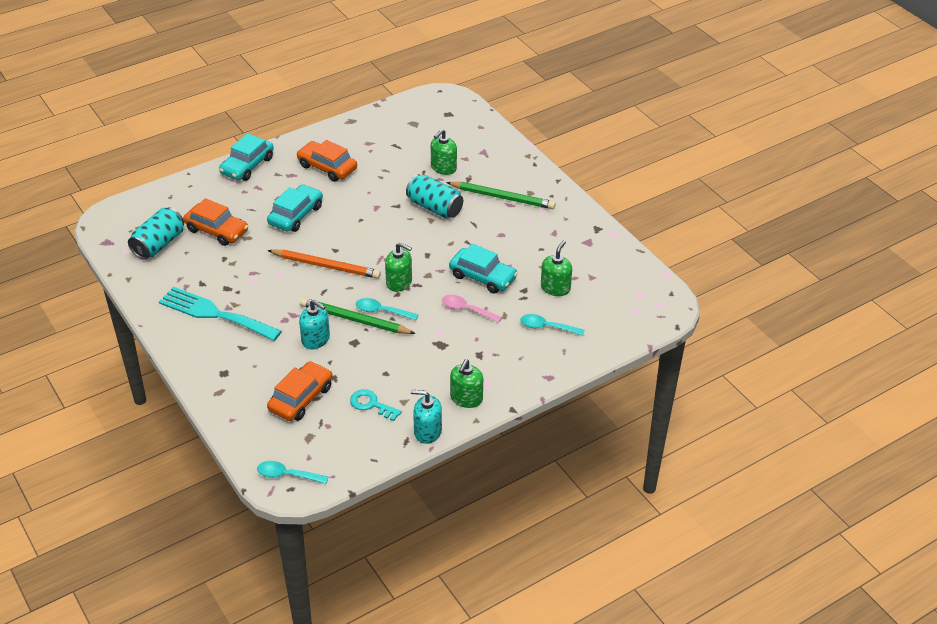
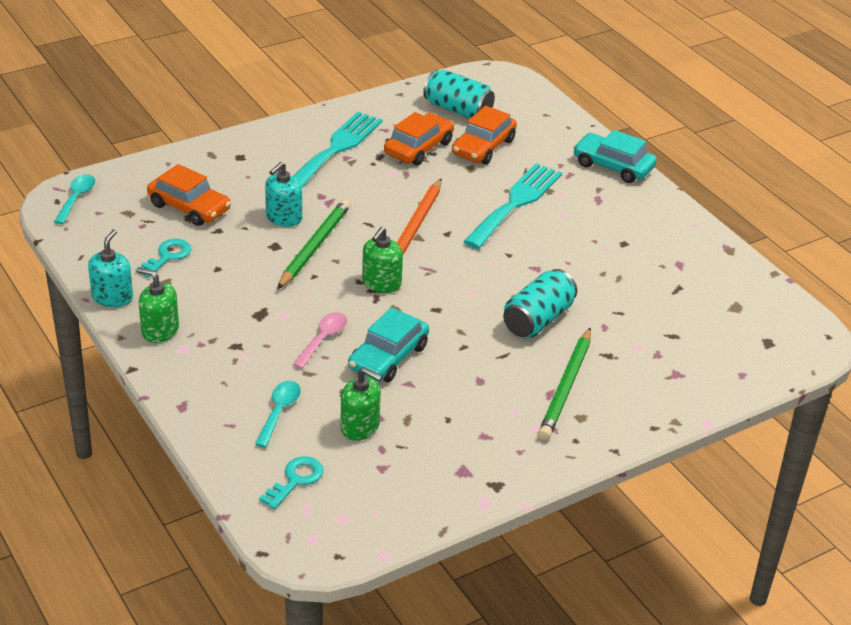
camera: 90 degrees right, 5 degrees down
turquoise car [267,184,323,232] -> turquoise fork [463,163,562,249]
orange car [296,140,357,182] -> orange car moved to [384,112,454,166]
turquoise spoon [356,298,418,320] -> none
green soap dispenser [431,129,457,175] -> none
none -> turquoise key [259,456,324,509]

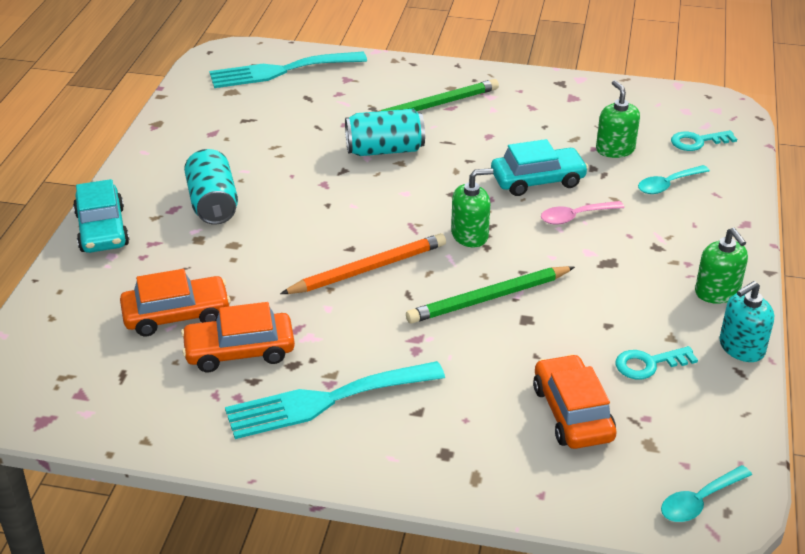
camera: 135 degrees left, 0 degrees up
turquoise soap dispenser [265,162,302,227] -> none
turquoise can [423,70,495,118] -> turquoise can moved to [184,149,238,225]
turquoise fork [463,163,562,249] -> turquoise fork moved to [209,51,367,88]

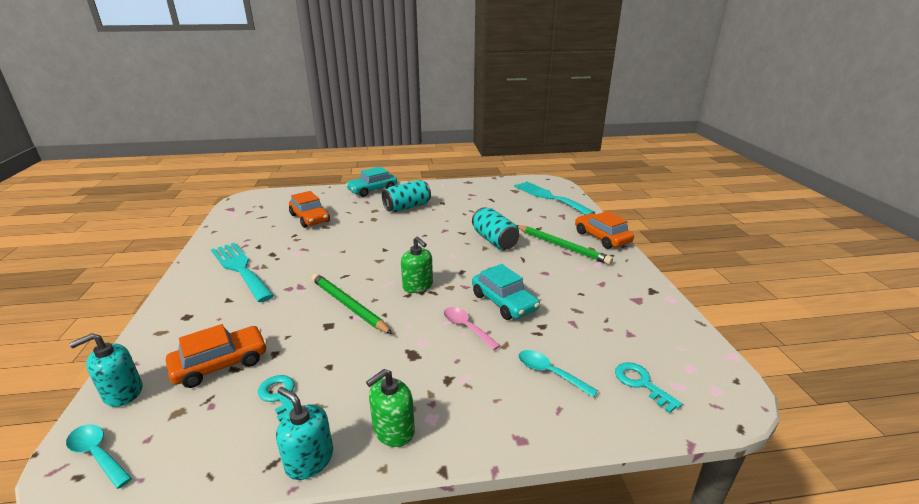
camera: 70 degrees right, 10 degrees down
orange car [181,302,295,372] -> orange car moved to [575,211,634,249]
orange pencil [280,233,446,294] -> none
green soap dispenser [596,80,640,158] -> none
none -> turquoise soap dispenser [69,333,143,407]

